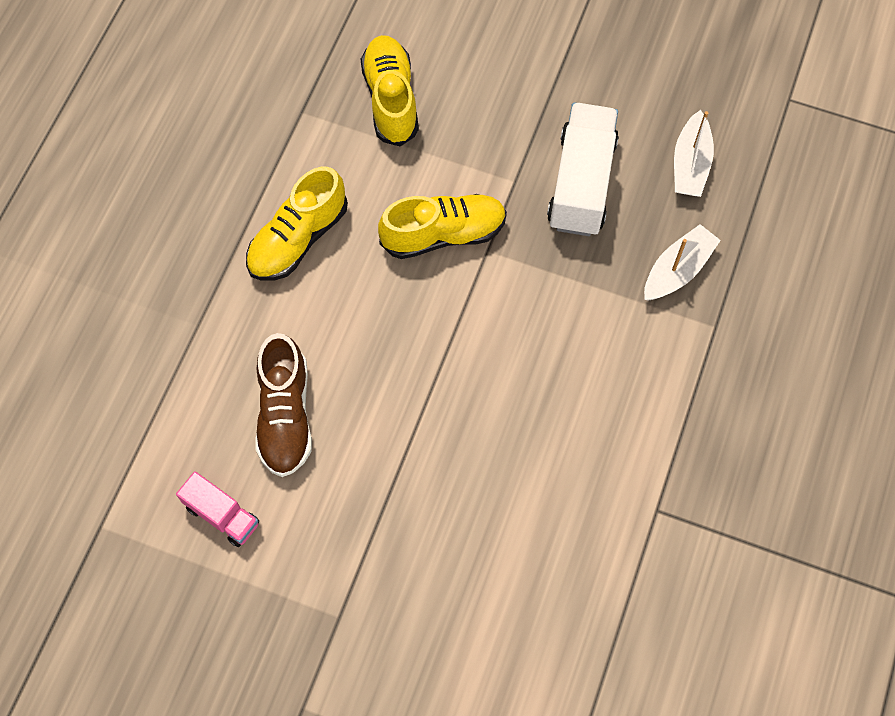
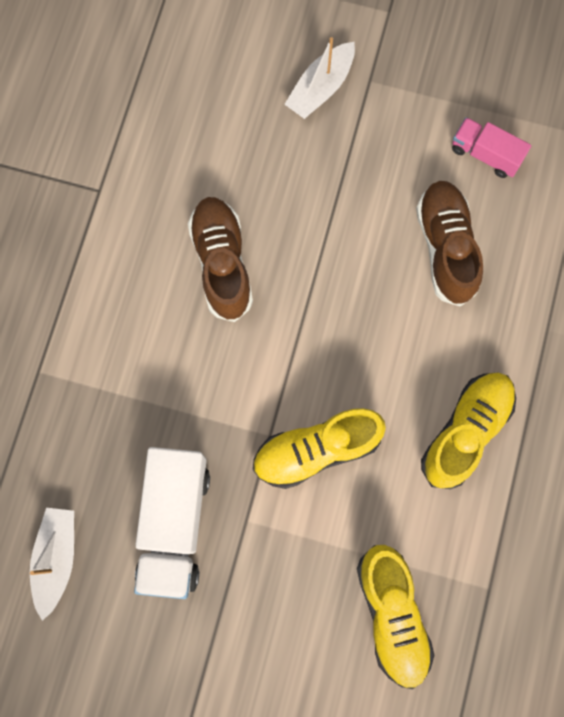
camera: 175 degrees right, 10 degrees up
white boat [644,224,721,301] -> white boat moved to [284,37,355,119]
none -> brown shoe [188,197,253,322]

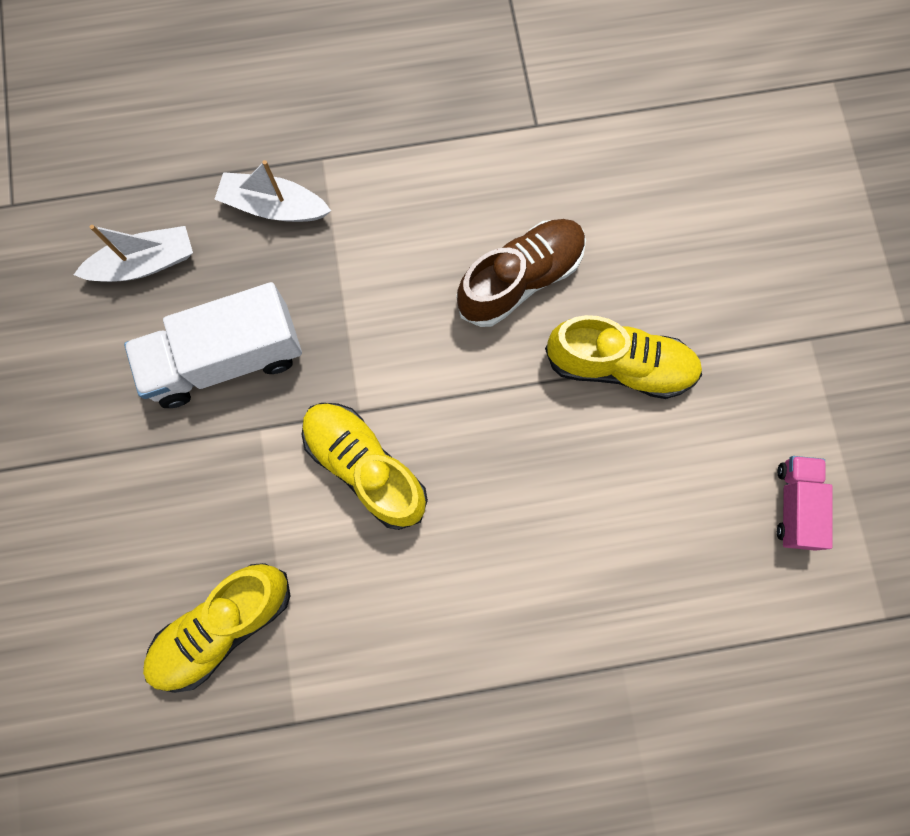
camera: 65 degrees right, 0 degrees up
white boat [284,37,355,119] -> white boat moved to [215,160,331,222]
brown shoe [416,181,483,307] -> none
yellow shoe [421,373,516,489] -> yellow shoe moved to [545,315,702,399]

